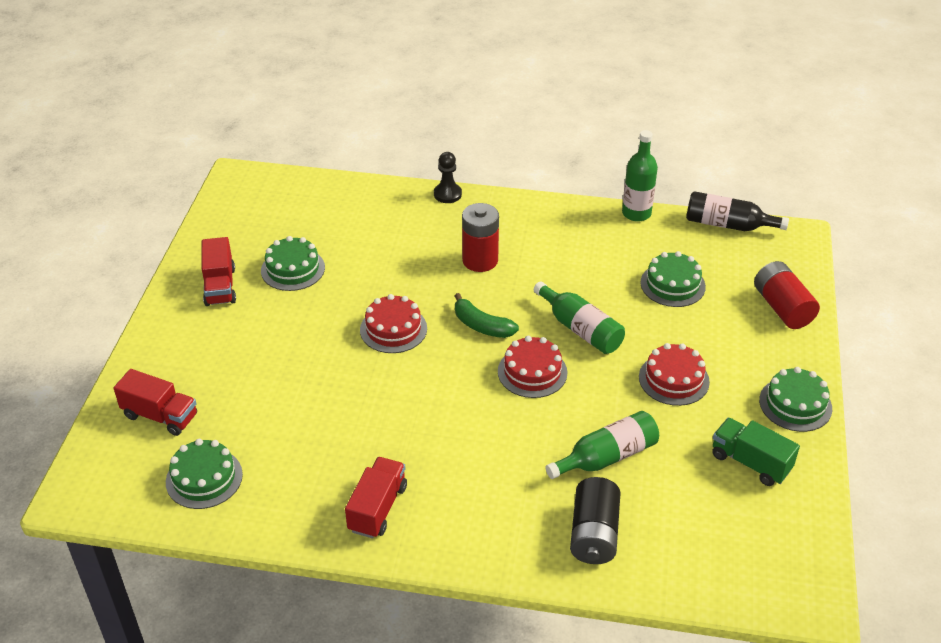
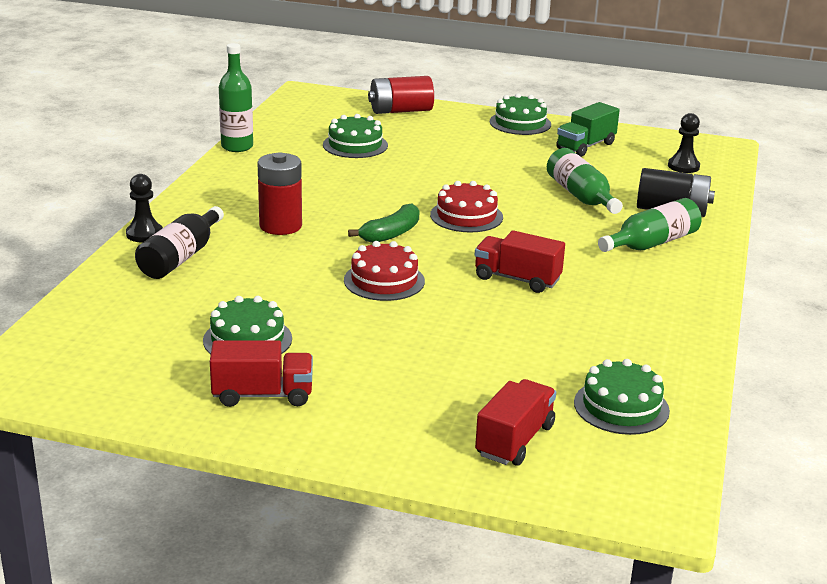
camera: 85 degrees left, 15 degrees down
red truck [345,457,407,538] -> red truck moved to [475,230,565,293]
green bottle [534,281,625,354] -> green bottle moved to [598,198,702,252]
red cake [639,343,710,406] -> none
black bottle [686,191,789,231] -> black bottle moved to [135,206,224,279]
none -> black pawn [668,113,700,173]

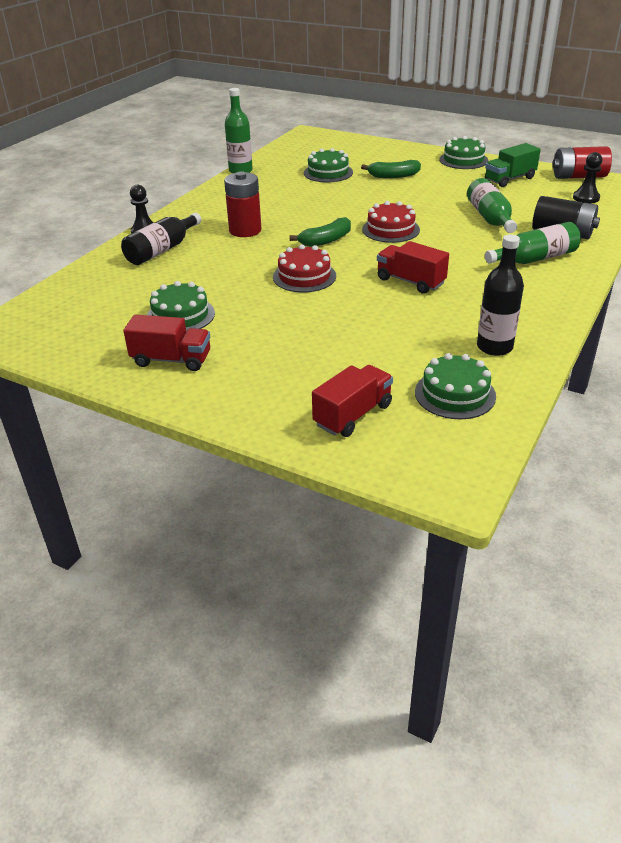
camera: 15 degrees right, 10 degrees up
red battery [368,76,434,114] -> red battery moved to [552,146,612,179]
none -> green banana [361,160,421,178]
none -> black bottle [477,234,524,356]

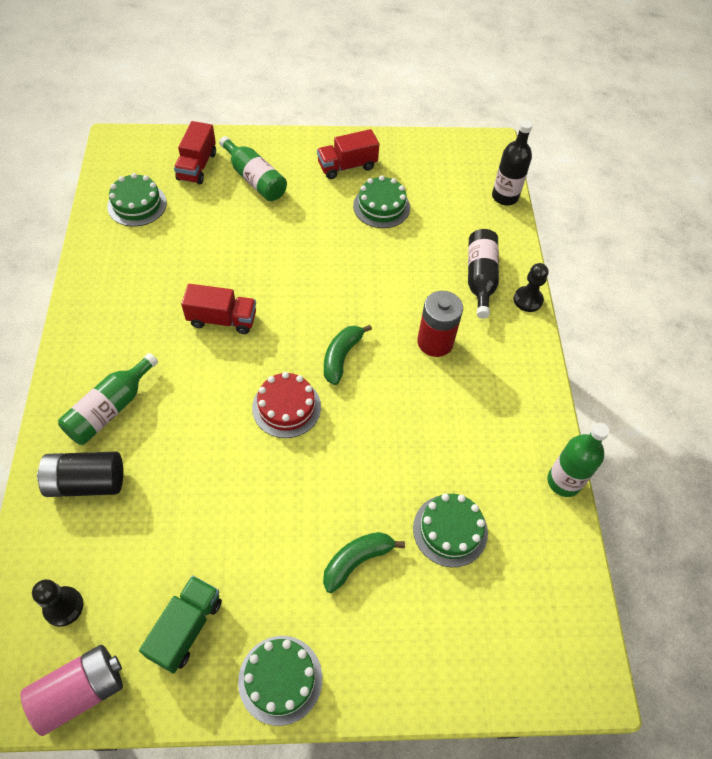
camera: 145 degrees right, 20 degrees up
red cake [273,244,336,292] -> none
green bottle [467,178,517,233] -> green bottle moved to [219,136,287,201]
black bottle [477,234,524,356] -> black bottle moved to [492,120,533,205]
red battery [552,146,612,179] -> pink battery [20,645,123,736]

